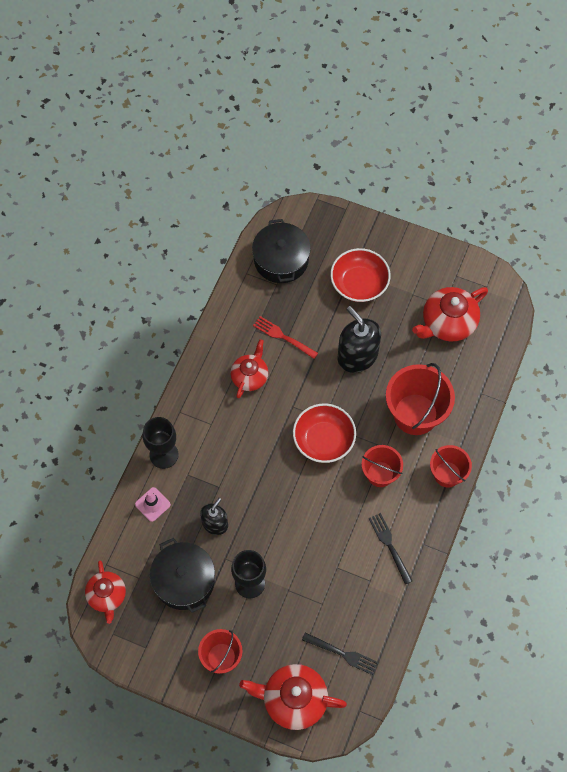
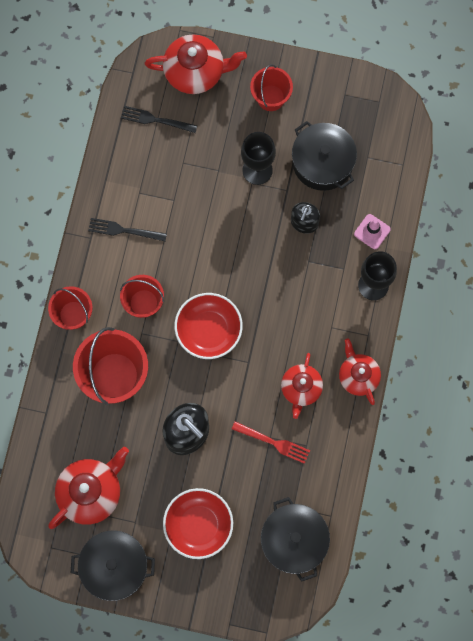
camera: 170 degrees right, 10 degrees up
red teapot [85,560,126,624] -> red teapot moved to [339,338,381,405]
black fork [369,513,412,584] -> black fork turned 135 degrees clockwise [88,218,167,241]
none -> black pot [71,530,155,601]

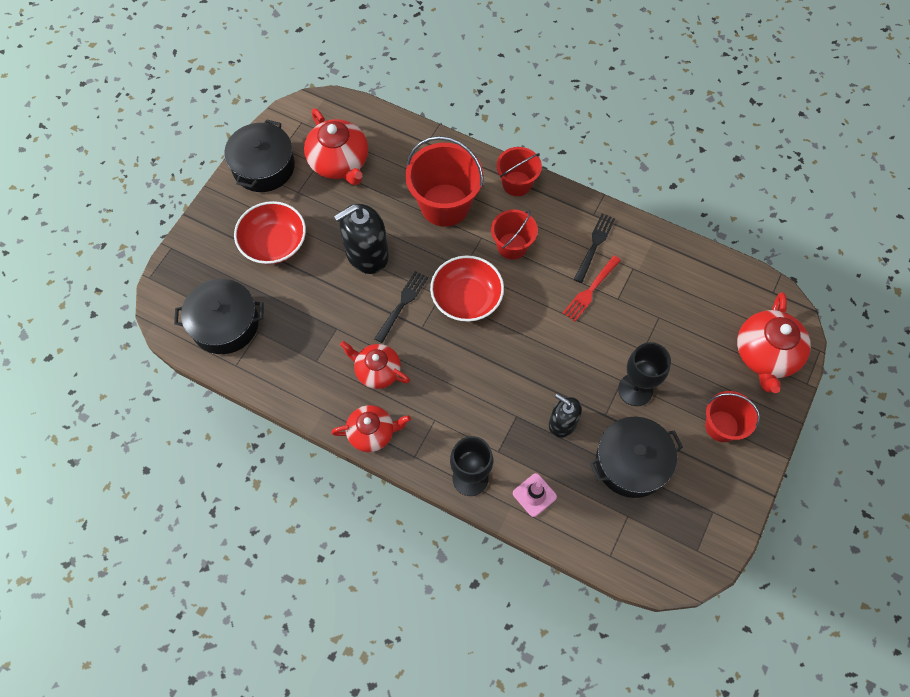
camera: 105 degrees right, 10 degrees down
black fork [121,106,197,133] -> black fork moved to [374,271,428,343]
red fork [232,421,310,464] -> red fork moved to [563,255,621,322]

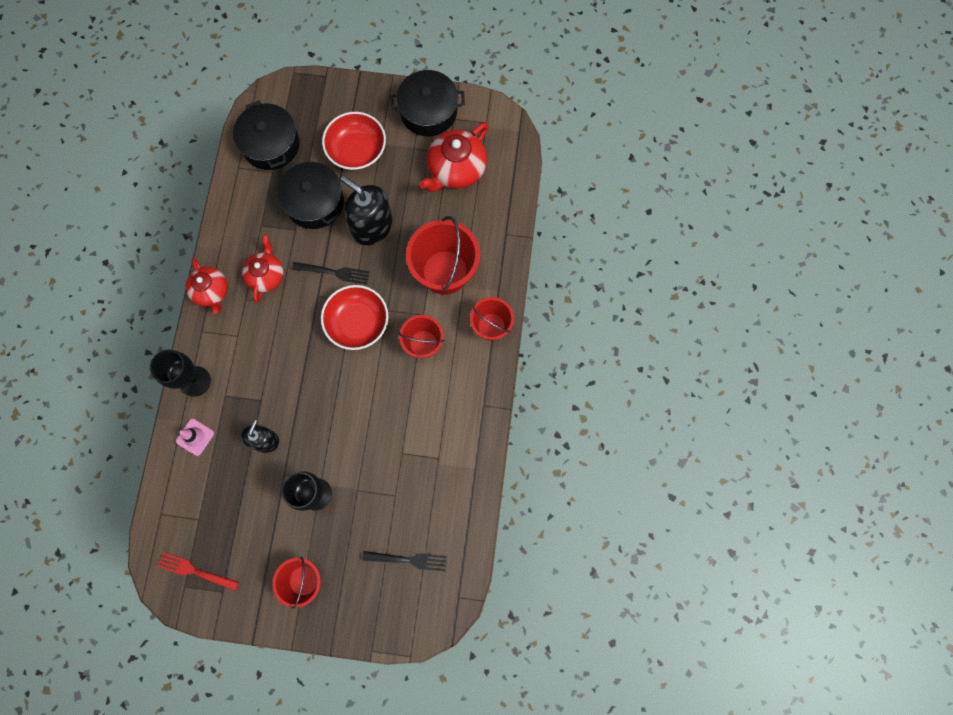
camera: 70 degrees right, 10 degrees up
red fork [563,255,621,322] -> red fork moved to [157,552,239,591]
black fork [574,214,615,283] -> black fork moved to [362,551,447,571]
black pot [590,417,683,498] -> black pot moved to [277,162,344,229]
red teapot [737,292,811,393] -> none

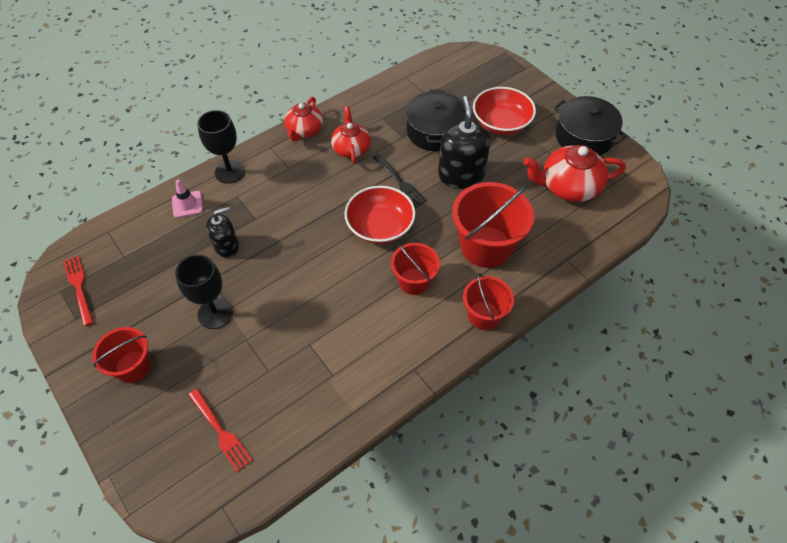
camera: 45 degrees right, 20 degrees down
black pot [233,100,300,170] -> none
red teapot [242,234,284,302] -> red teapot turned 60 degrees counterclockwise [331,106,370,164]
black fork [362,551,447,571] -> red fork [188,389,253,472]

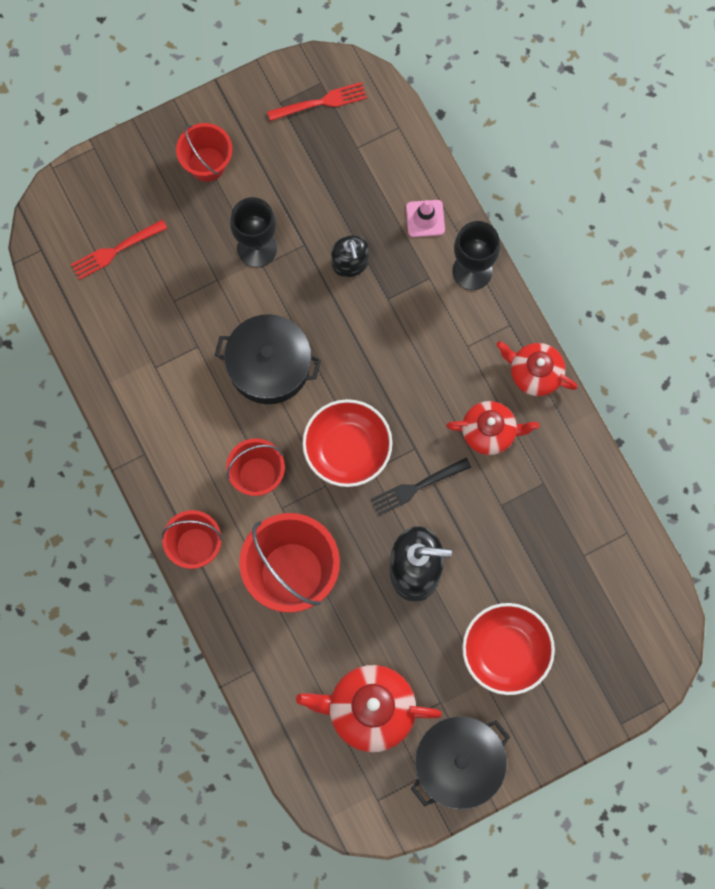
camera: 100 degrees right, 20 degrees up
black pot [405,89,466,151] -> black pot moved to [215,314,321,404]
red teapot [523,145,626,202] -> red teapot turned 90 degrees counterclockwise [296,665,442,752]

